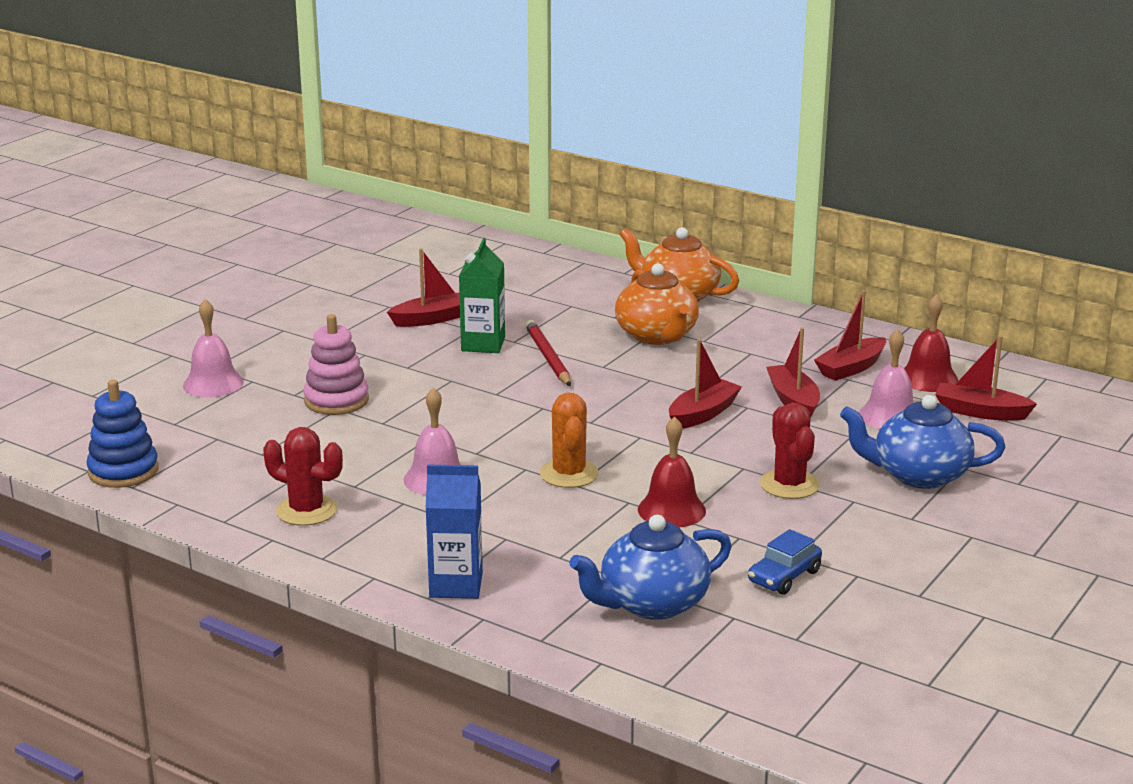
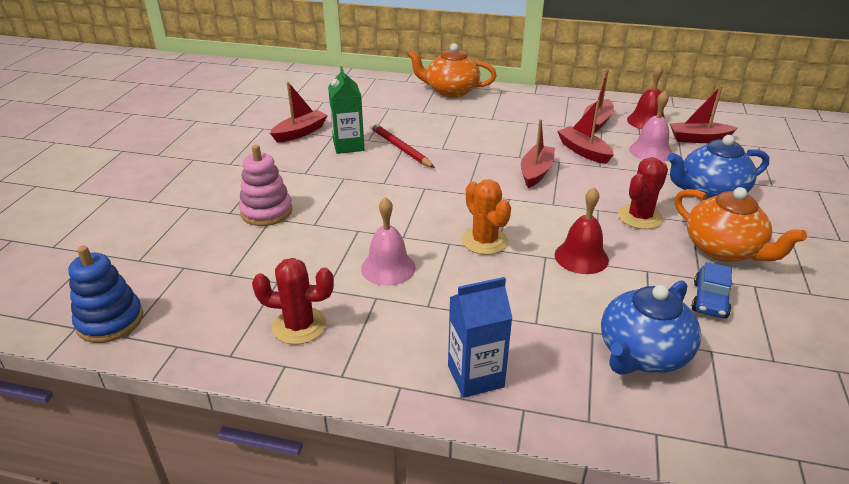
camera: 20 degrees left, 10 degrees up
pink bell [183,299,244,397] -> none
orange teapot [615,263,699,345] -> orange teapot moved to [675,187,807,262]
red cactus [760,403,820,499] -> red cactus turned 75 degrees clockwise [618,157,668,229]

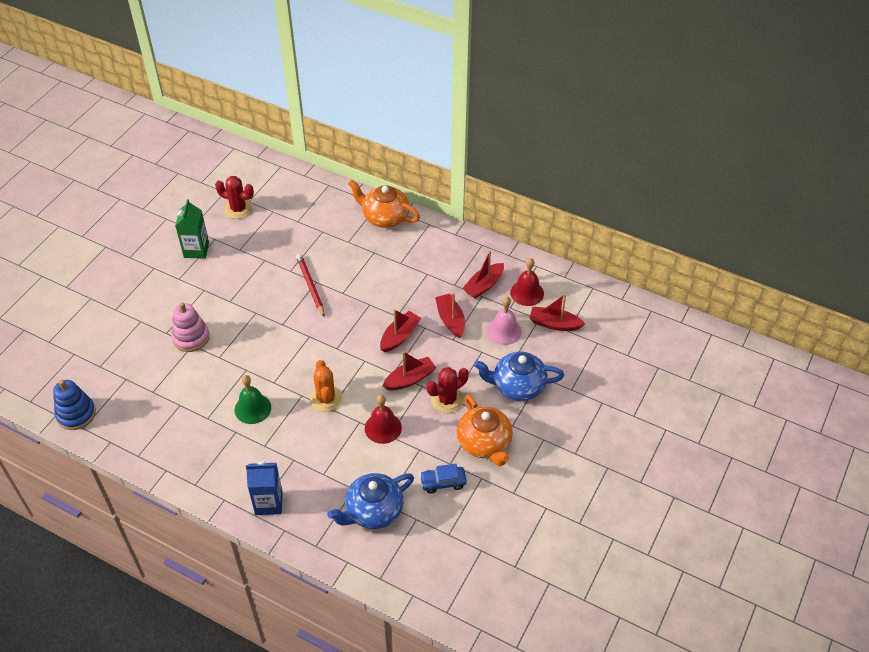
camera: 15 degrees right, 15 degrees up
red cactus [252,258,334,345] -> red cactus moved to [215,176,254,219]
red boat [270,82,328,143] -> red boat moved to [383,351,436,390]
green carton [328,66,365,154] -> green carton moved to [175,199,209,259]
pink bell [361,197,416,286] -> green bell [235,375,271,424]
blue car [692,262,732,318] -> blue car turned 45 degrees clockwise [420,464,467,494]

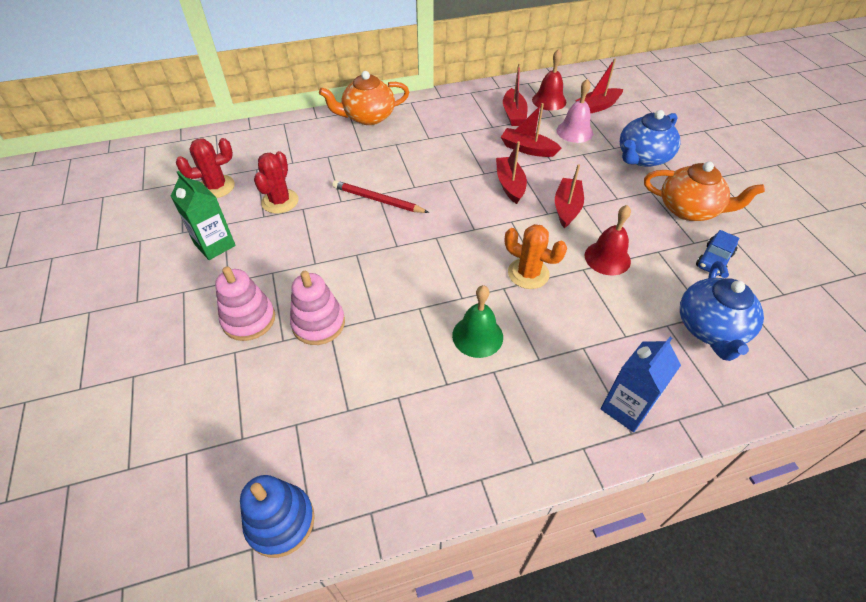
camera: 45 degrees left, 0 degrees up
red cactus [427,367,469,413] -> red cactus moved to [254,151,299,214]
none -> pink stacking toy [215,266,275,341]

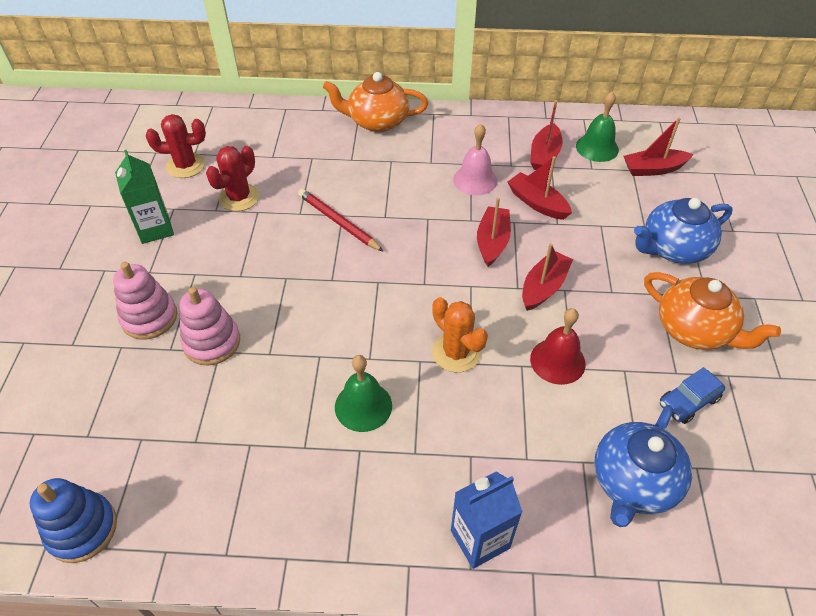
camera: 20 degrees right, 0 degrees up
red bell [532,49,566,111] -> green bell [576,92,619,162]
pink bell [557,79,593,143] -> pink bell moved to [453,124,497,195]

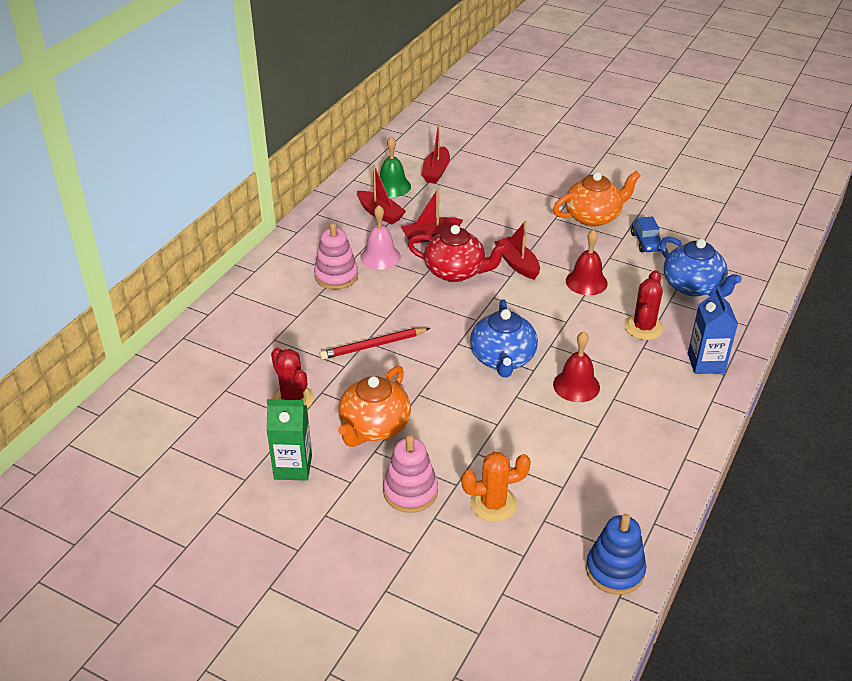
camera: 65 degrees left, 10 degrees down
red cactus [146,114,206,178] -> red cactus moved to [624,270,664,340]
pink stacking toy [180,287,240,365] -> pink stacking toy moved to [314,223,358,289]
orange teapot [323,72,428,132] -> orange teapot moved to [338,366,411,447]
green bell [335,355,392,432] -> red bell [553,331,600,402]
orange cactus [432,297,488,372] -> orange cactus moved to [461,452,531,522]
red boat [477,198,511,267] -> red teapot [408,225,508,282]
blue teapot [634,198,733,264] -> blue teapot moved to [470,299,538,377]

